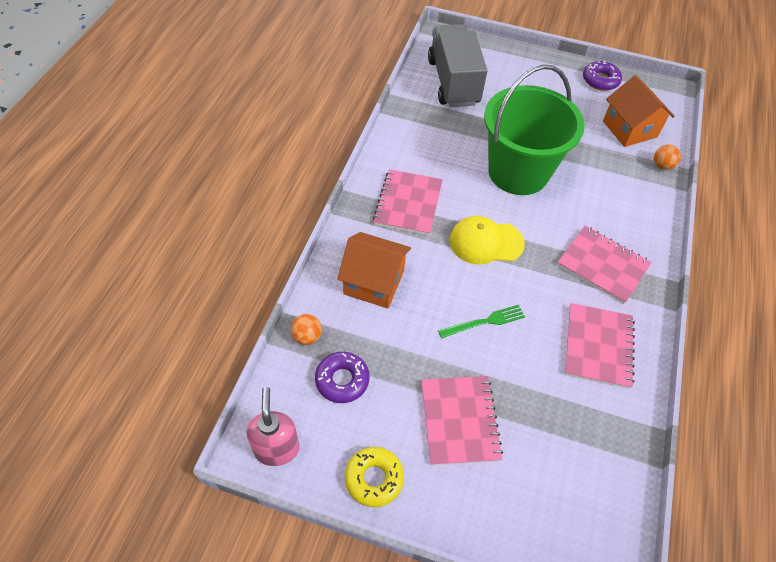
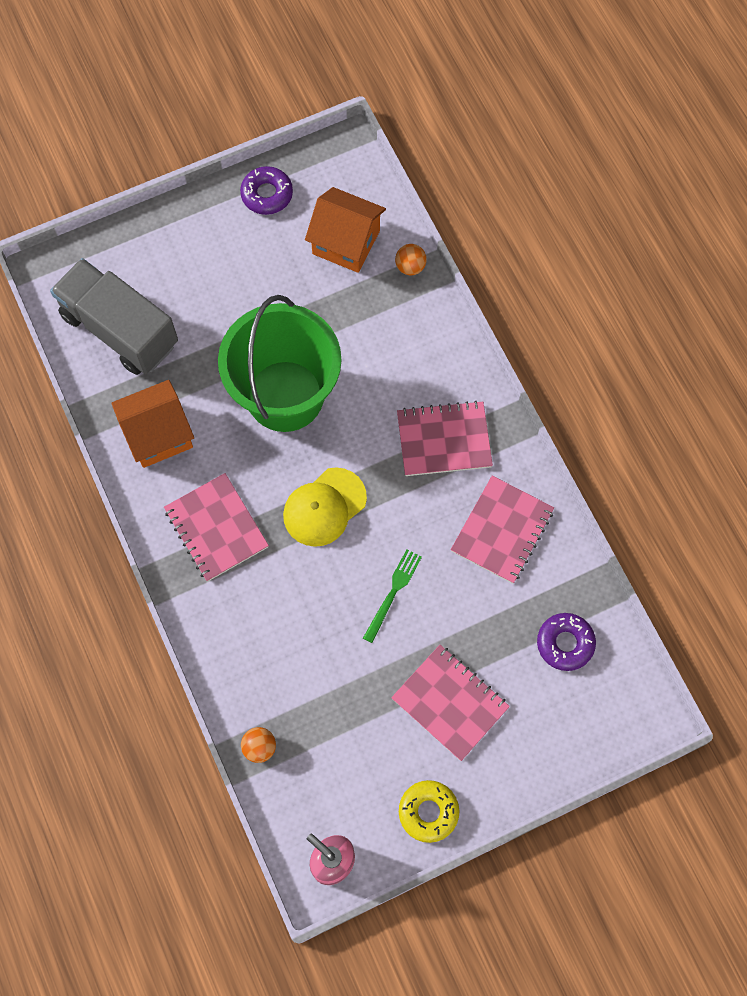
camera: 40 degrees left, 15 degrees up
purple donut [315,352,369,403] -> purple donut moved to [537,613,596,671]
orange house [337,232,411,309] -> orange house moved to [111,380,194,468]
pink notebook [565,303,635,389] -> pink notebook turned 60 degrees clockwise [451,476,554,584]

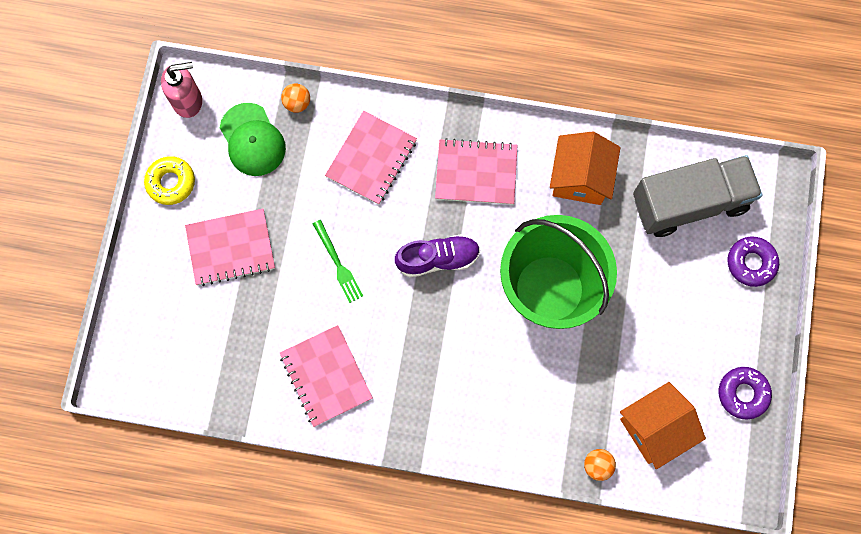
camera: 125 degrees right, 5 degrees up
yellow cap [283,467,367,547] -> purple shoe [395,234,480,277]
pink notebook [397,401,493,476] -> pink notebook moved to [325,111,417,205]
purple donut [537,613,596,671] -> purple donut moved to [728,237,779,287]
none -> green cap [220,103,286,176]

